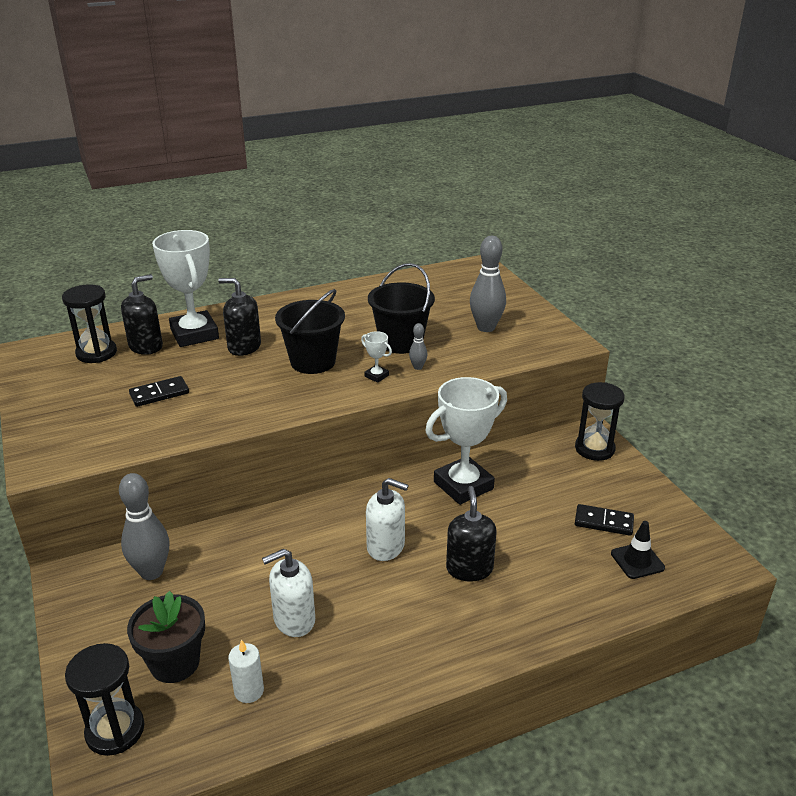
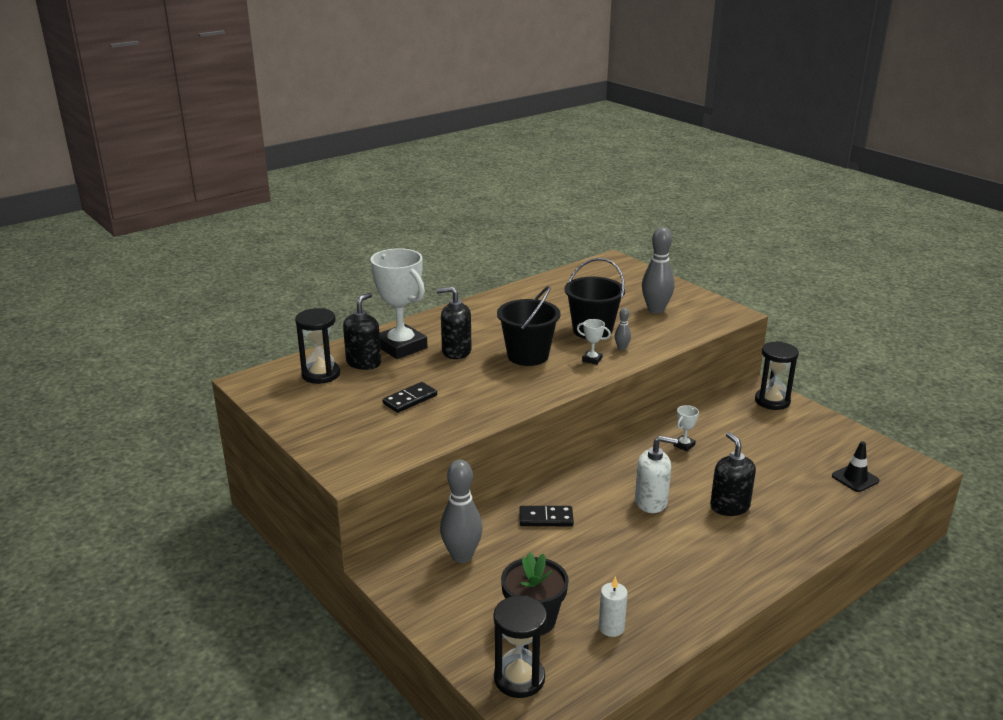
camera: 15 degrees left, 5 degrees down
white soap dispenser [262,549,315,637] -> none
white trophy [425,377,507,505] -> white trophy [673,405,699,451], size x0.41
black domino [575,504,634,536] -> black domino moved to [519,506,574,526]

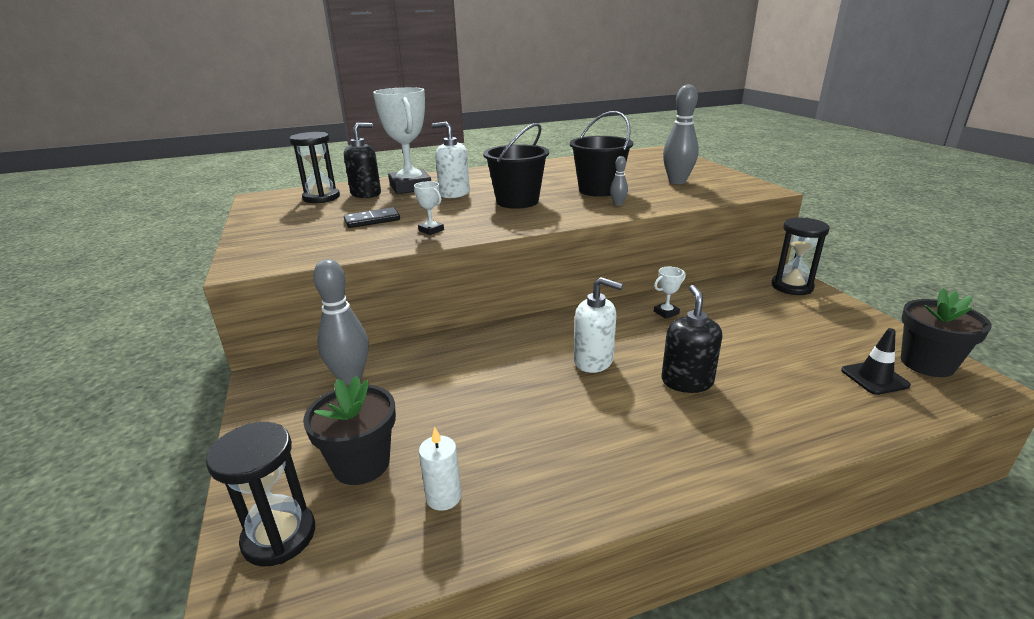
camera: 20 degrees right, 0 degrees up
black soap dispenser [436,287,472,359] -> white soap dispenser [432,122,470,198]
black domino [519,506,574,526] -> none
white trophy [577,319,611,365] -> white trophy moved to [414,181,444,235]
none -> black flower pot [901,288,992,377]

